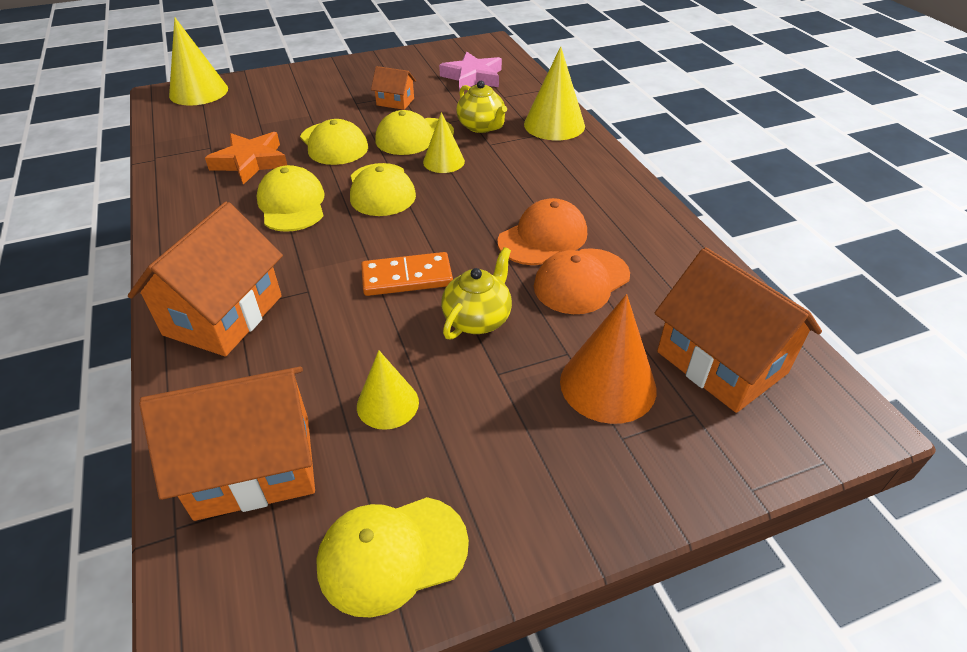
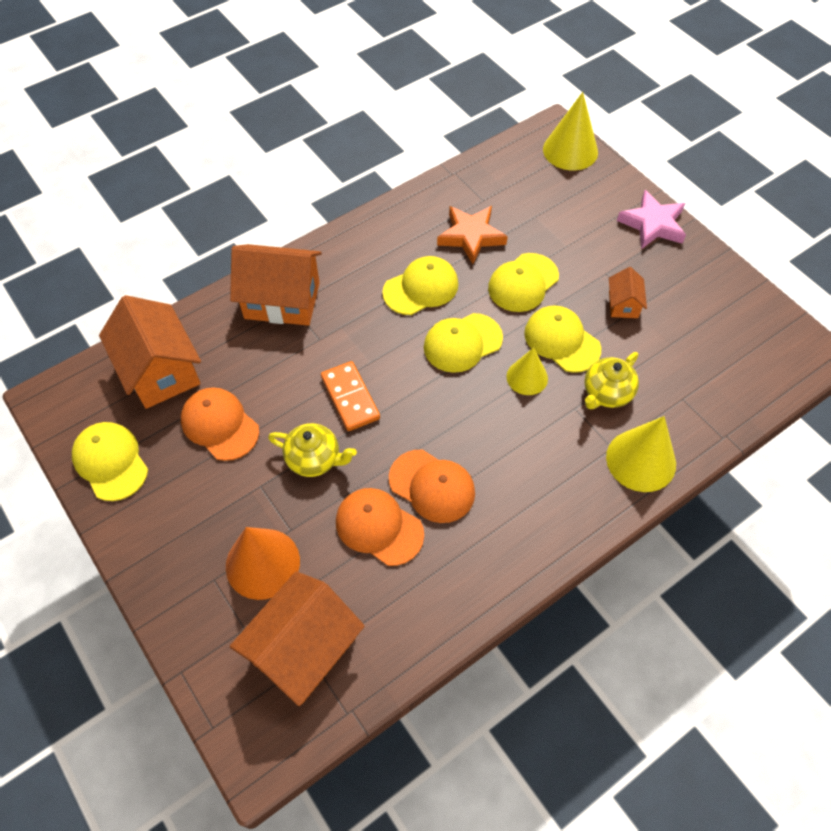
camera: 75 degrees right, 15 degrees up
yellow cone [357,350,419,430] -> orange cap [181,387,259,461]
pink star [439,52,502,92] -> pink star moved to [617,190,686,249]

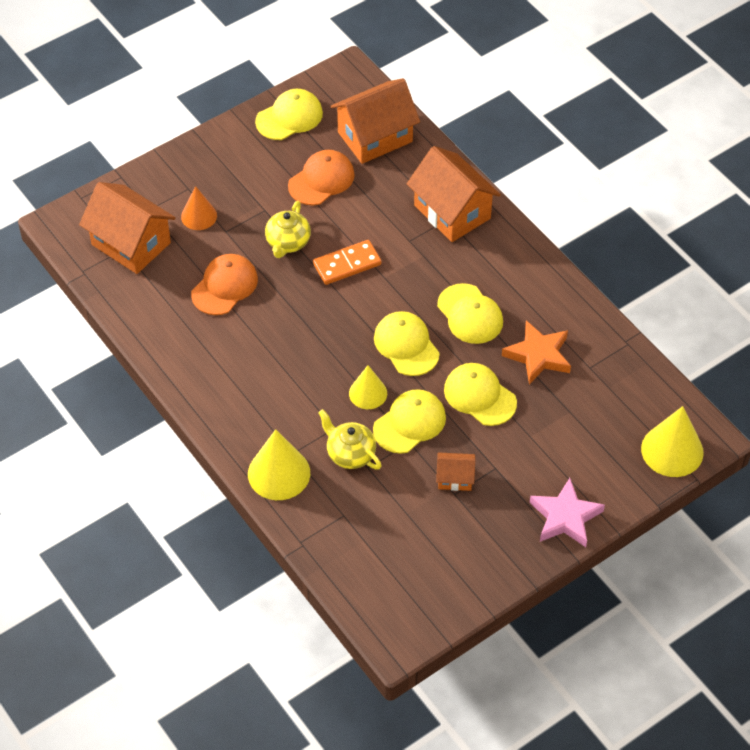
camera: 90 degrees right, 5 degrees down
orange cone [226,527,300,600] -> orange cone [181,186,217,230], size x0.63
orange house [230,244,322,326] -> orange house turned 45 degrees counterclockwise [407,146,501,242]
orange cap [389,450,475,523] -> none

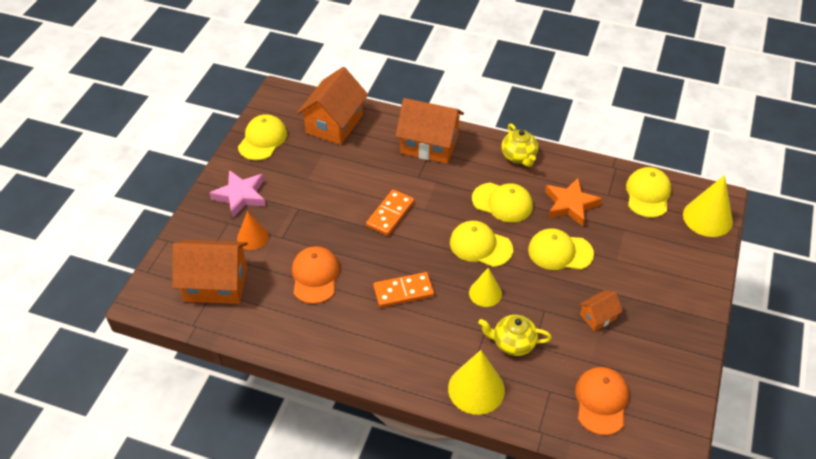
camera: 35 degrees left, 5 degrees down
yellow teapot [265,201,311,258] -> yellow teapot moved to [501,124,538,167]
orange cap [288,150,355,205] -> orange cap moved to [575,367,629,435]
yellow cap [373,389,446,454] -> yellow cap moved to [626,167,671,218]
pink star [530,478,605,547] -> pink star moved to [210,170,266,218]
none -> orange domino [373,272,434,307]

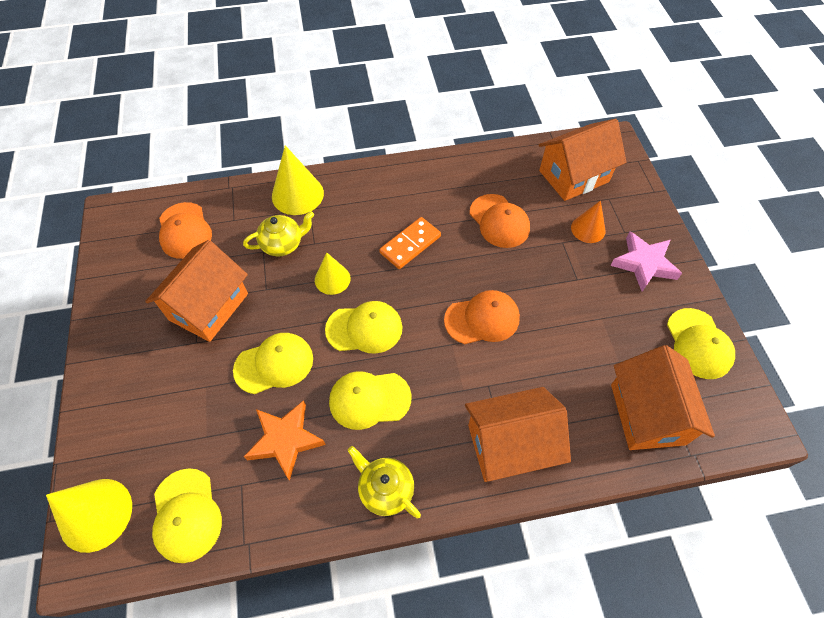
camera: 150 degrees right, 10 degrees up
orange domino [366,190,414,236] -> orange cap [444,290,520,344]
orange house [579,291,623,331] -> orange house [145,240,248,342], size x2.03

